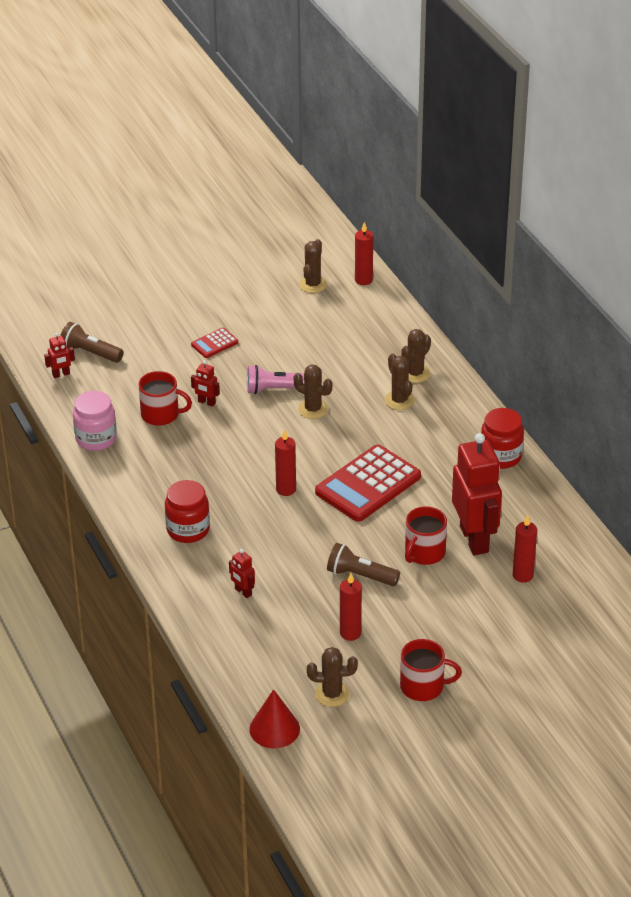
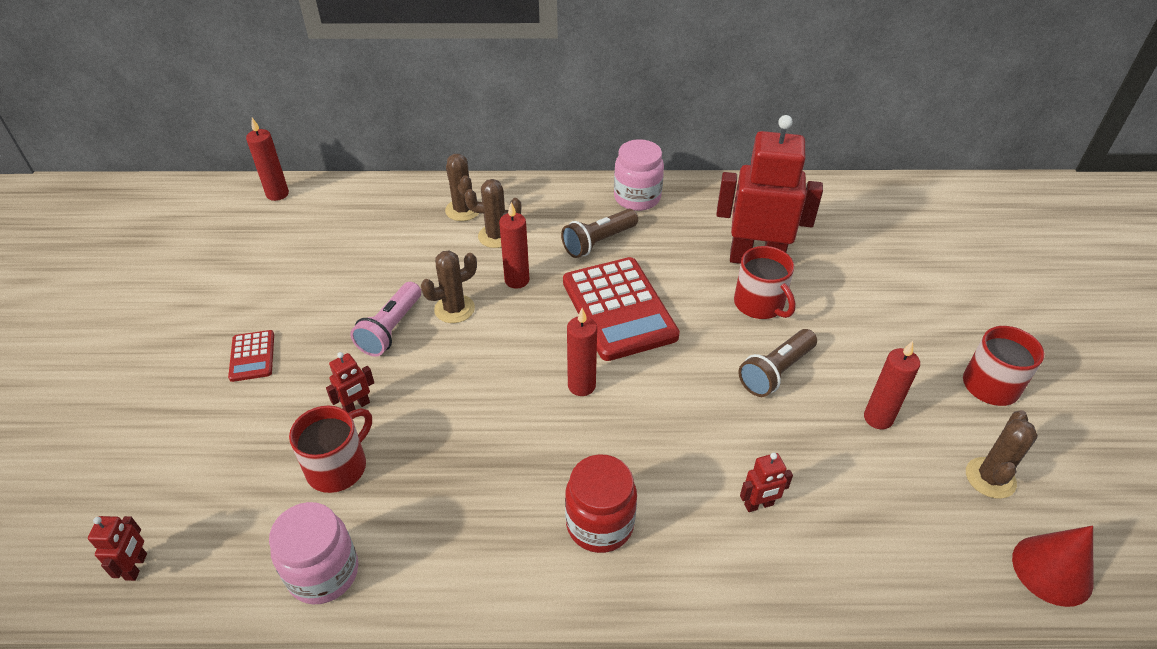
camera: 65 degrees left, 5 degrees up
brown flashlight [60,322,124,363] -> brown flashlight moved to [561,209,638,258]
brown cactus [299,239,327,293] -> none
red jar [481,408,524,469] -> pink jar [614,139,664,211]
red candle [513,515,537,583] -> red candle moved to [499,202,529,289]

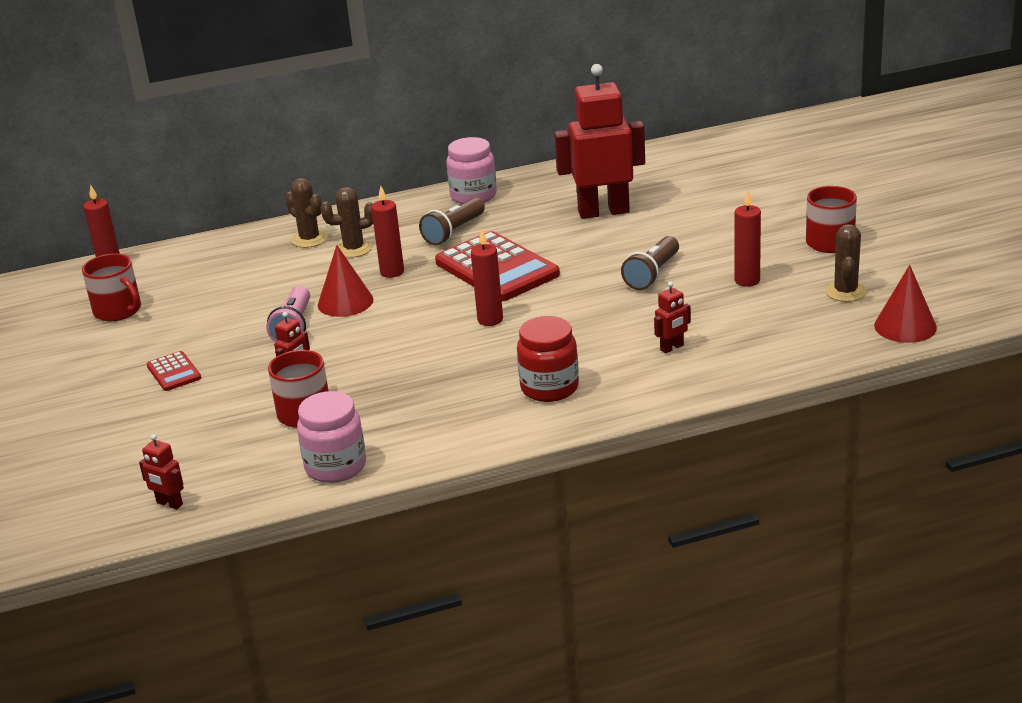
camera: 15 degrees left, 15 degrees down
red robot [88,516,147,581] -> red robot turned 135 degrees clockwise [139,434,184,509]
brown cactus [421,250,477,323] -> red cone [318,245,373,317]
red mug [734,246,796,319] -> red mug moved to [82,254,141,321]

